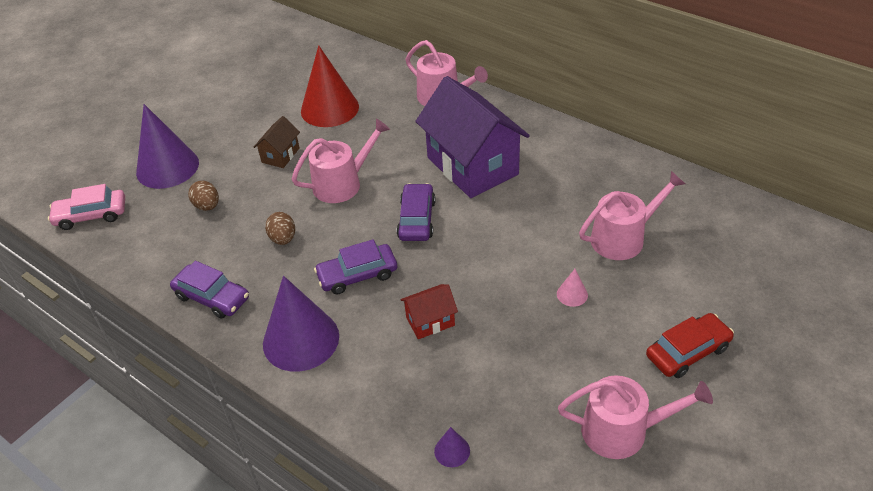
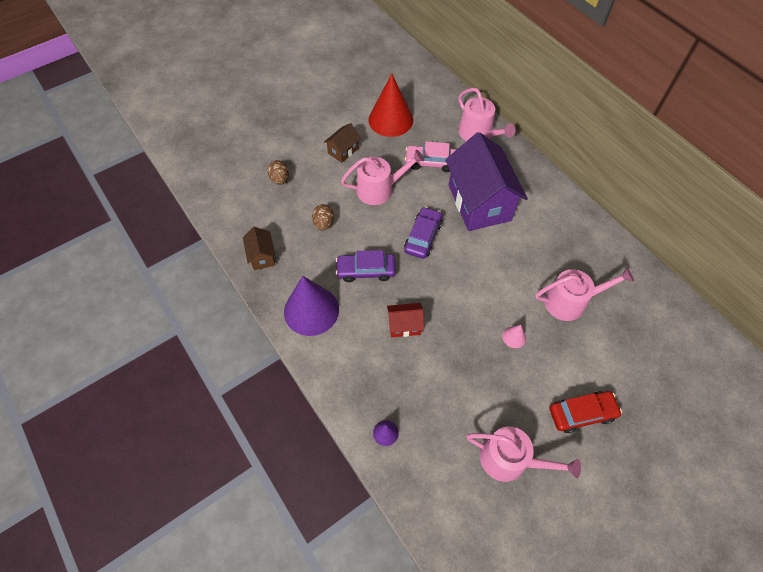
camera: 15 degrees right, 15 degrees up
pink car [48,184,125,230] -> pink car moved to [405,141,457,172]
purple cone [136,104,199,189] -> none
purple car [170,261,249,319] -> brown house [243,227,276,270]

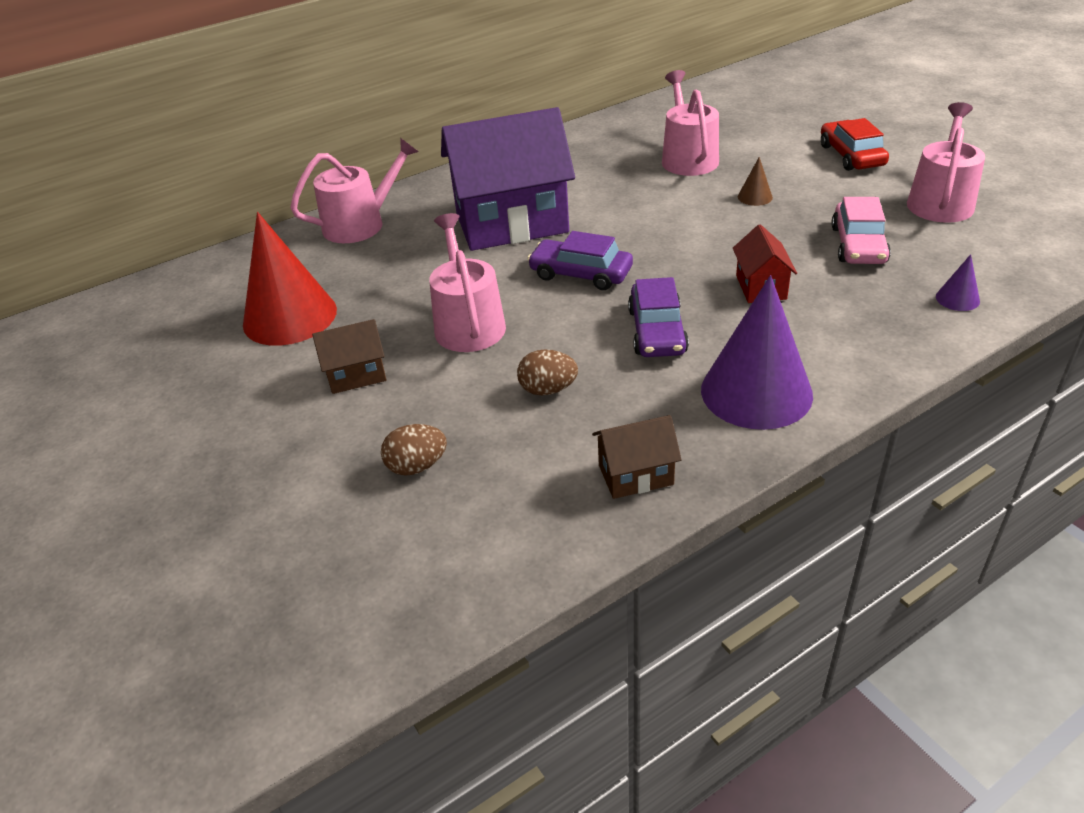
camera: 85 degrees left, 20 degrees down
brown house [324,123,361,163] -> brown house turned 60 degrees counterclockwise [312,319,386,394]
pink car [405,141,457,172] -> pink car moved to [831,197,891,264]
pink cone [502,325,526,348] -> brown cone [738,157,773,206]

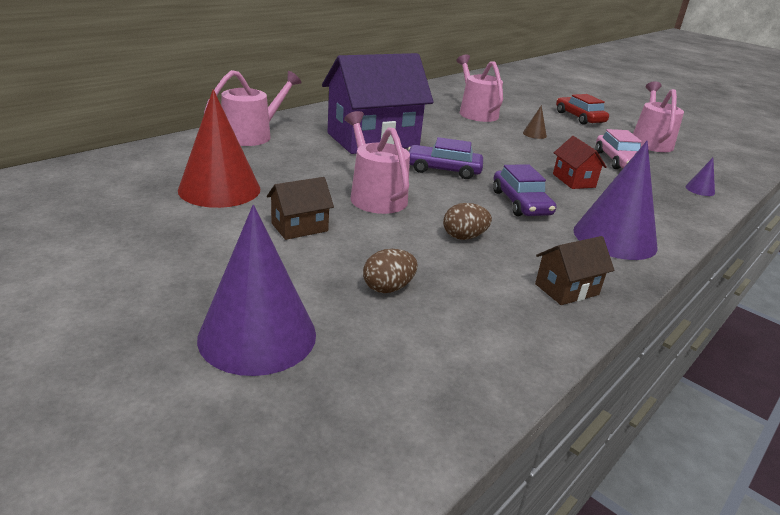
camera: 20 degrees left, 10 degrees down
none -> purple cone [197,205,316,376]

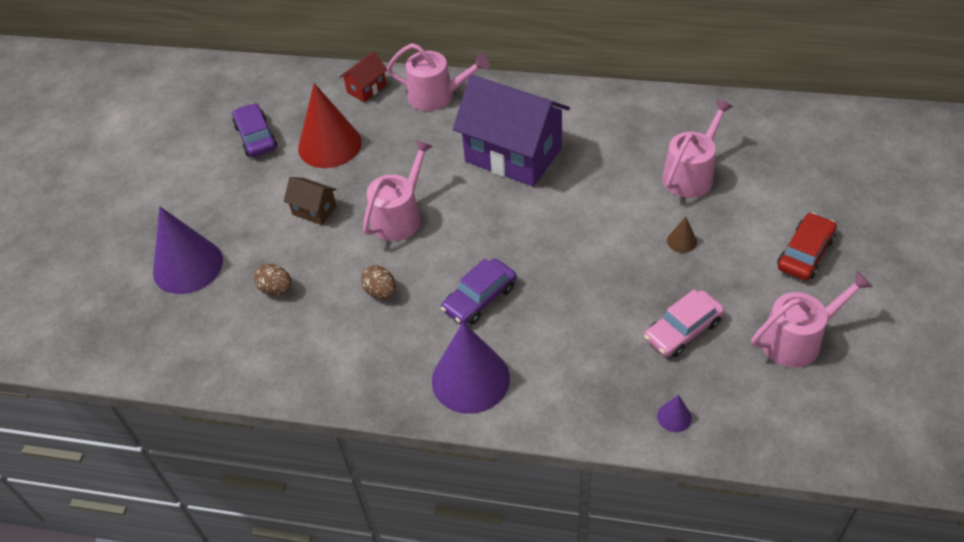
camera: 65 degrees right, 20 degrees up
purple car [408,137,483,179] -> purple car moved to [232,103,277,157]
brown house [535,236,614,305] -> none
red house [553,136,607,189] -> red house moved to [340,51,387,102]

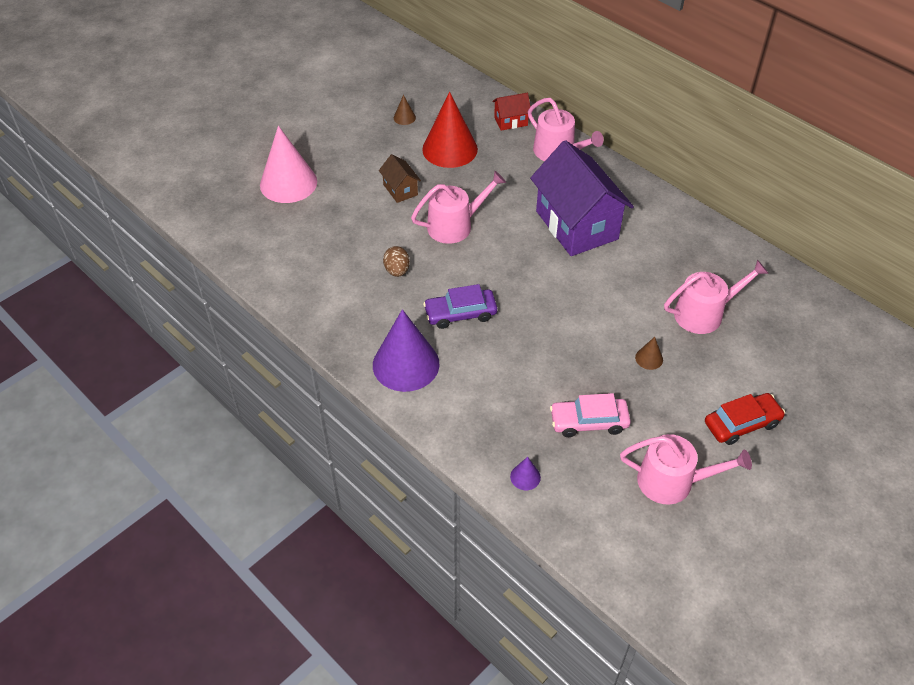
camera: 30 degrees right, 0 degrees up
purple cone [153,206,223,294] -> pink cone [260,126,317,203]
purple car [232,103,277,157] -> brown cone [394,95,416,125]
brown egg [254,264,292,295] -> none

